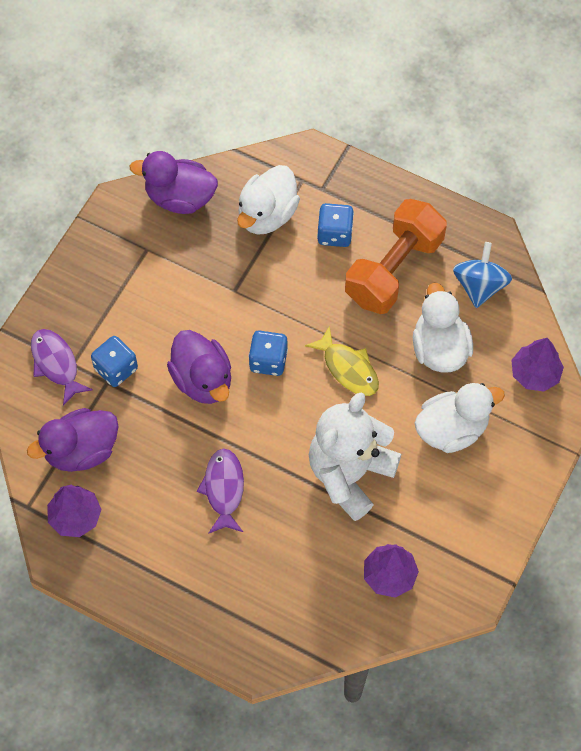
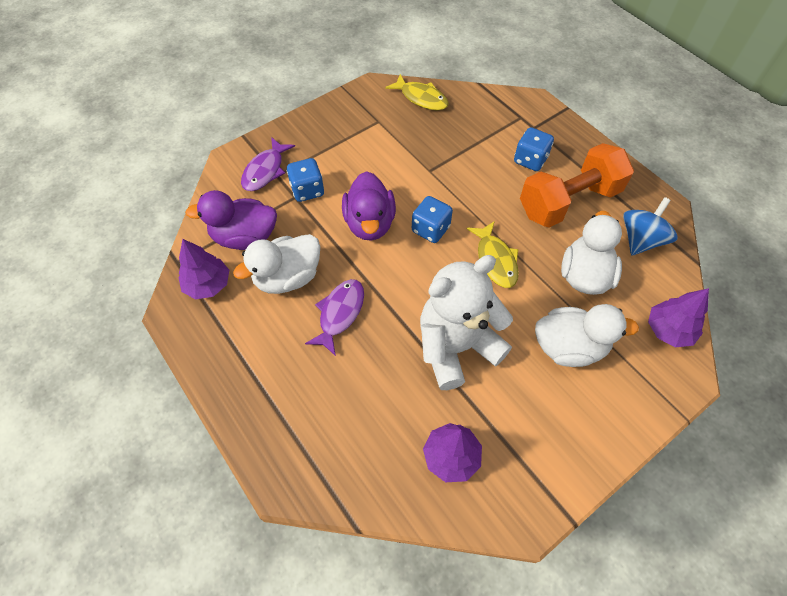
camera: 25 degrees right, 5 degrees down
purple fish [31,329,93,406] -> purple fish turned 150 degrees counterclockwise [241,137,295,191]
purple duck [129,151,218,214] -> yellow fish [385,74,449,111]
white duck [237,165,300,235] -> white duck moved to [233,234,320,294]

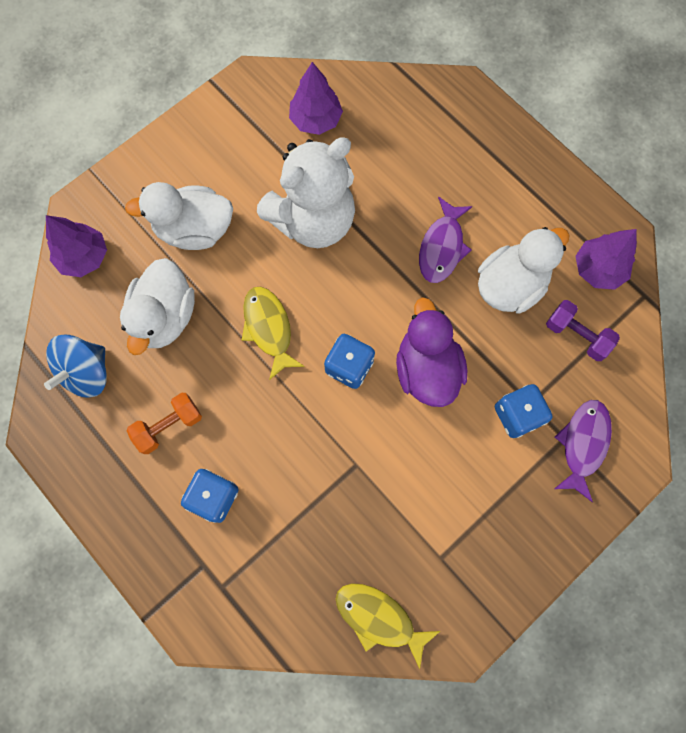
camera: 175 degrees right, 15 degrees up
purple duck [185,190,277,250] -> purple dumbbell [546,300,620,361]
orange dumbbell [520,143,634,228] -> orange dumbbell [127,393,202,454], size x0.50

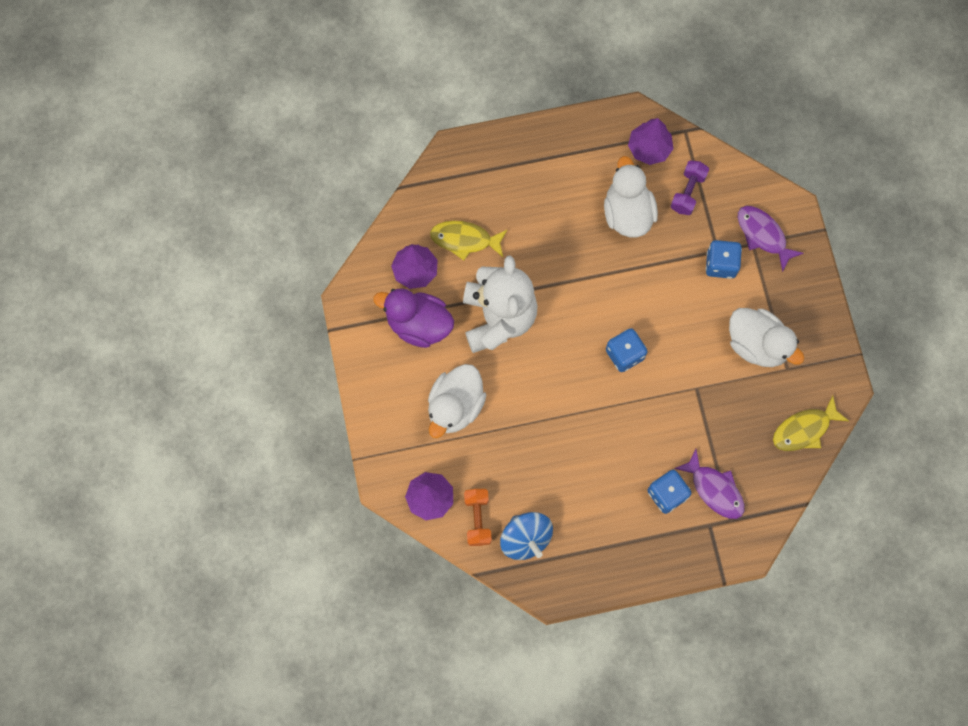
camera: 60 degrees left, 0 degrees up
white duck [120,258,195,355] -> white duck moved to [729,308,804,367]
orange dumbbell [127,393,202,454] -> orange dumbbell moved to [464,489,492,546]
yellow fish [242,287,305,380] -> yellow fish moved to [430,221,508,261]
purple duck [396,297,467,407] -> purple duck moved to [373,288,454,348]
purple fish [419,197,473,283] -> purple fish moved to [674,449,745,519]
purple dumbbell [546,300,620,361] -> purple dumbbell turned 45 degrees counterclockwise [671,160,709,215]

